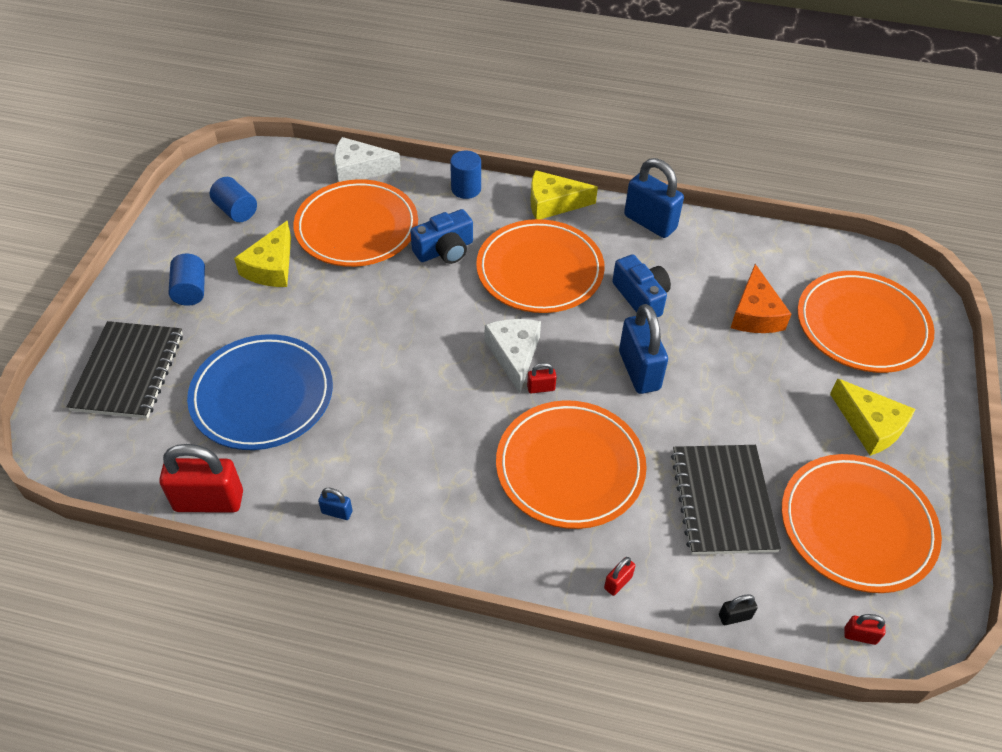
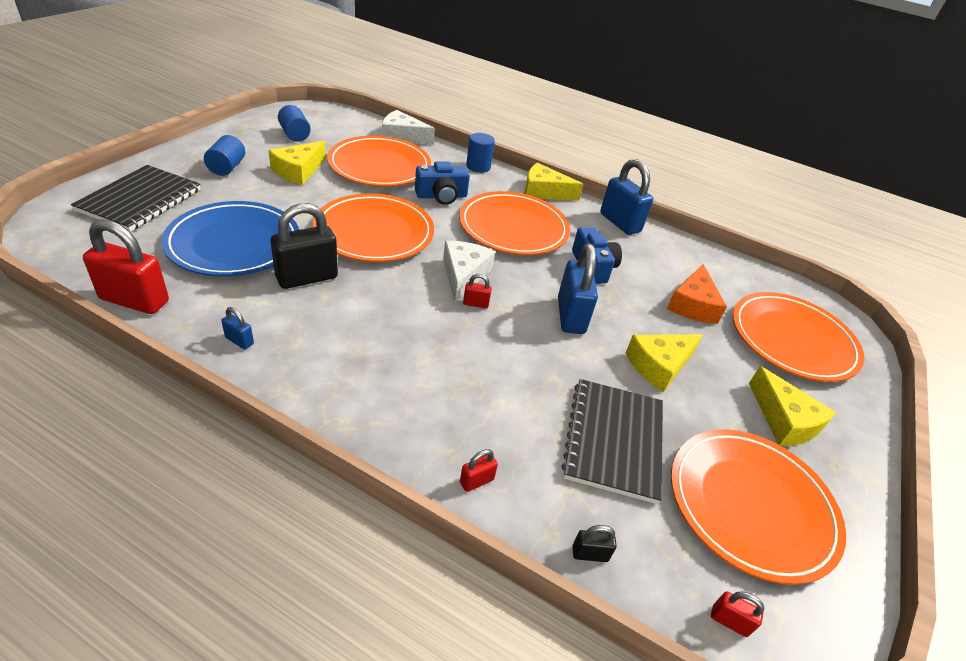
camera: 10 degrees right, 10 degrees down
orange plate [496,400,647,529] -> orange plate moved to [313,193,434,262]
none -> black padlock [270,203,338,289]
none -> yellow cheese [626,334,703,392]

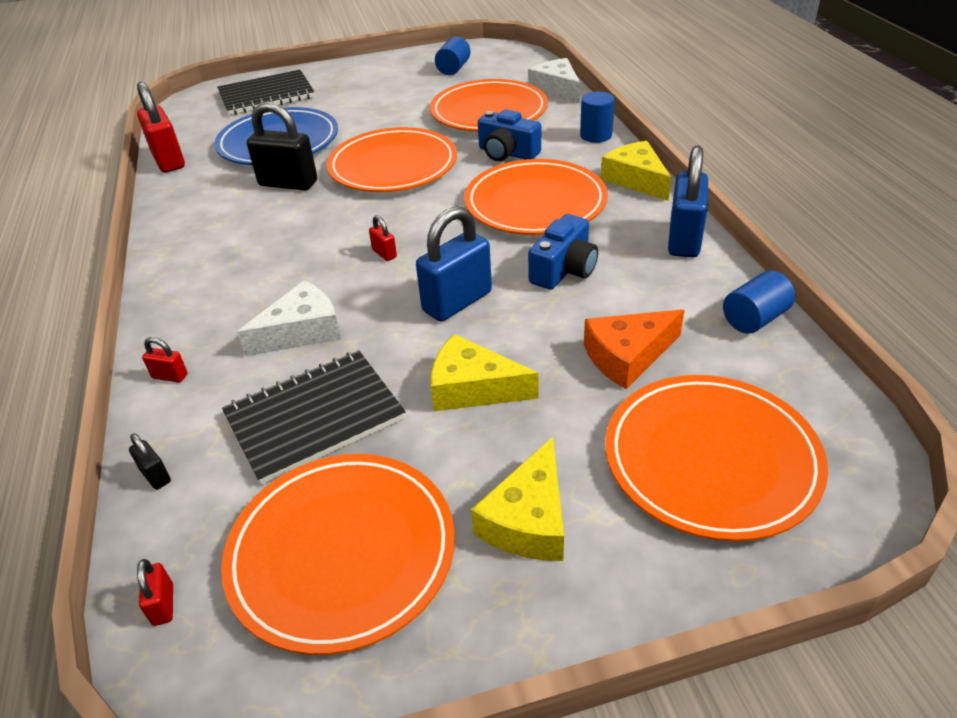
camera: 55 degrees right, 0 degrees up
blue cylinder [204,135,245,176] -> blue cylinder moved to [723,270,795,334]
blue padlock [221,307,254,349] -> none
yellow cheese [268,141,326,185] -> none
white cheese [443,241,495,302] -> white cheese moved to [237,280,341,356]

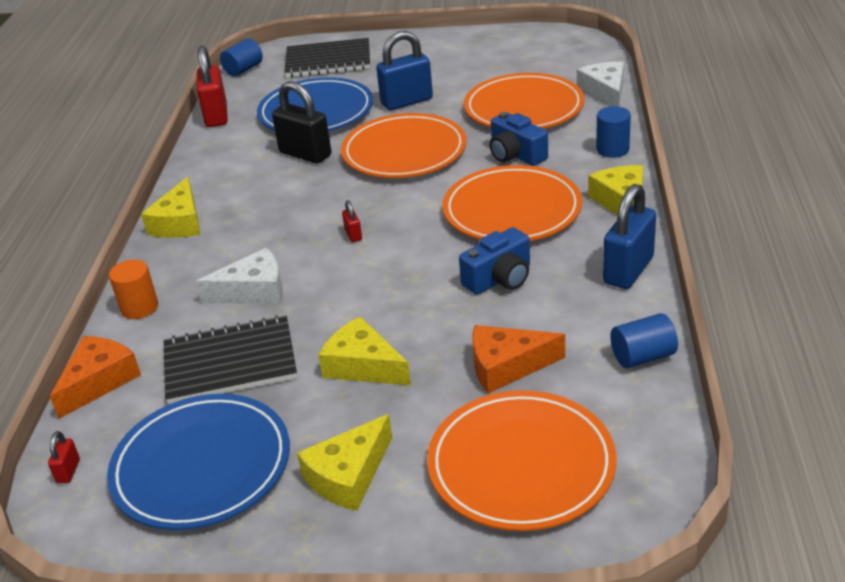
camera: 20 degrees right, 5 degrees down
black padlock [129,434,171,490] -> orange cheese [50,336,141,419]
red padlock [142,337,188,383] -> orange cylinder [109,260,158,319]
orange plate [221,454,455,655] -> blue plate [107,394,290,530]
blue padlock [416,206,492,321] -> blue padlock moved to [376,31,433,110]
blue cylinder [435,36,471,75] -> blue cylinder moved to [220,39,263,77]
none -> yellow cheese [141,177,201,238]

